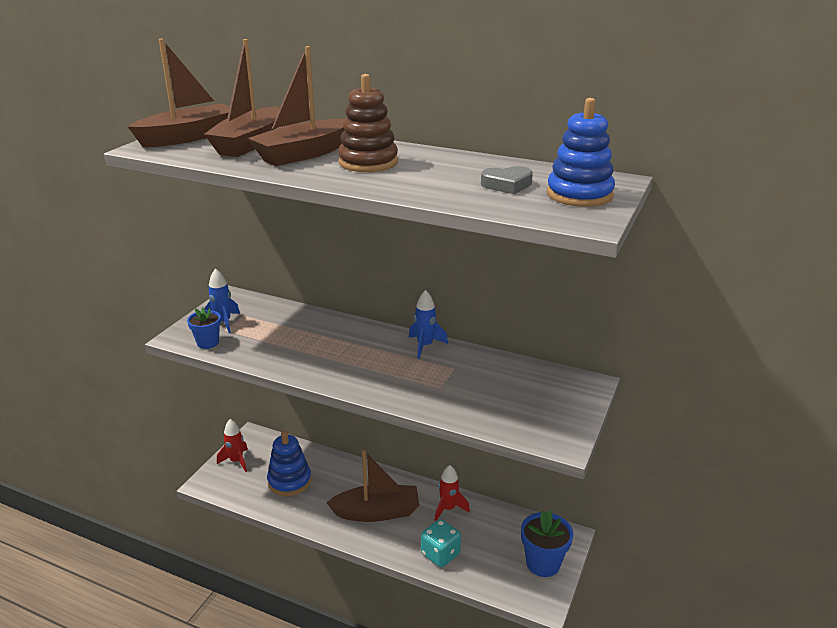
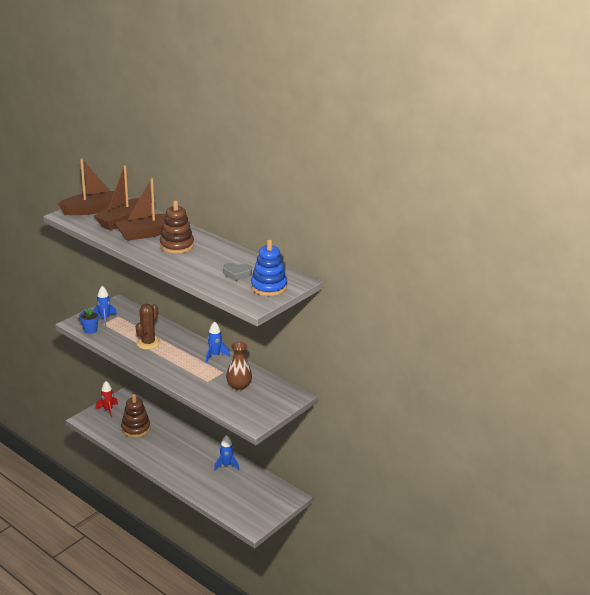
camera: 15 degrees right, 0 degrees up
blue stacking toy [267,430,311,496] -> brown stacking toy [121,394,150,438]
brown boat [326,450,419,522] -> none
turquoise dice [421,519,461,567] -> none
red rocket [435,465,470,521] -> blue rocket [214,435,239,471]
blue flower pot [521,510,573,577] -> none
none -> brown cactus [136,304,160,350]
none -> brown vase [226,342,252,390]

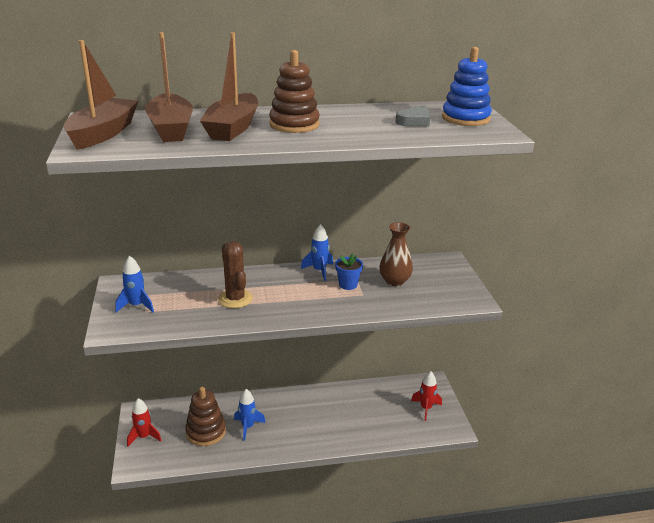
camera: 50 degrees left, 0 degrees up
blue flower pot [79,308,99,334] -> blue flower pot moved to [335,253,363,290]
blue rocket [214,435,239,471] -> blue rocket moved to [234,389,266,441]
none -> red rocket [411,371,442,421]

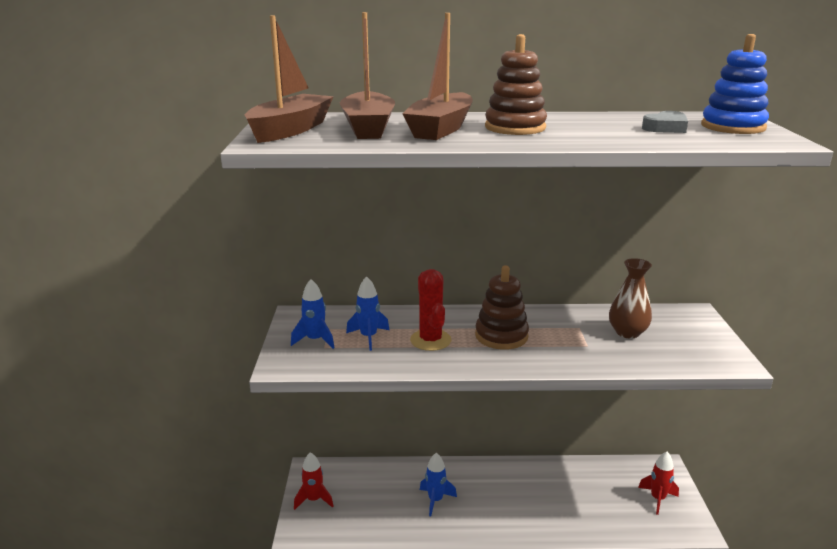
camera: 10 degrees right, 5 degrees down
brown stacking toy [185,387,226,446] -> brown stacking toy moved to [475,265,529,350]
brown cactus [218,241,253,308] -> red cactus [410,269,451,351]
blue rocket [301,224,333,281] -> blue rocket moved to [346,276,389,351]
blue flower pot [335,253,363,290] -> none

